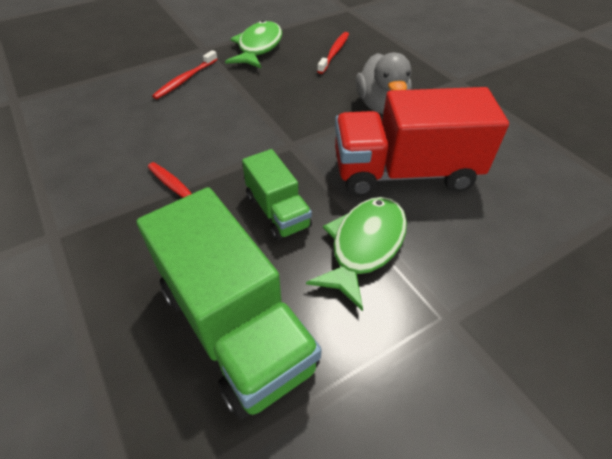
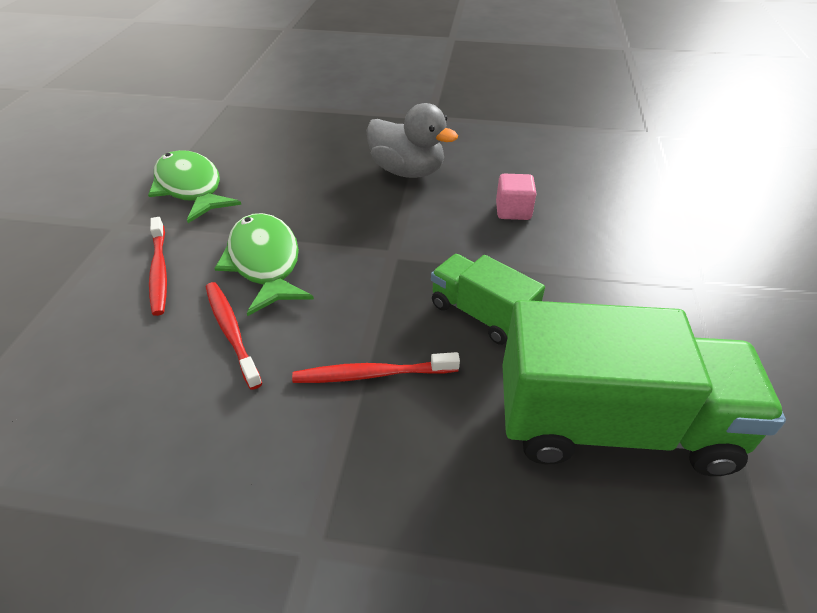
camera: 50 degrees left, 5 degrees down
green truck [242,149,312,240] -> green truck turned 150 degrees counterclockwise [431,254,545,345]
green fish [306,197,407,311] -> green fish moved to [214,213,314,316]
red toothbrush [317,32,349,74] -> red toothbrush moved to [206,282,262,390]
red truck [335,87,509,197] -> pink cube [496,174,536,220]

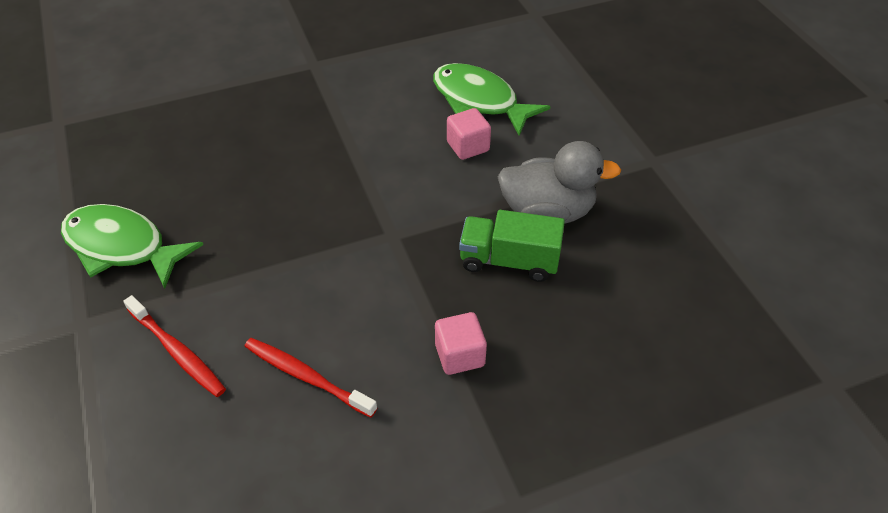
camera: 30 degrees left, 5 degrees up
green fish [214,213,314,316] -> green fish moved to [433,63,551,136]
red toothbrush [292,352,460,383] -> pink cube [435,312,487,375]
grey duck [366,103,458,178] -> grey duck moved to [498,141,621,224]
green truck [502,300,786,476] -> none

